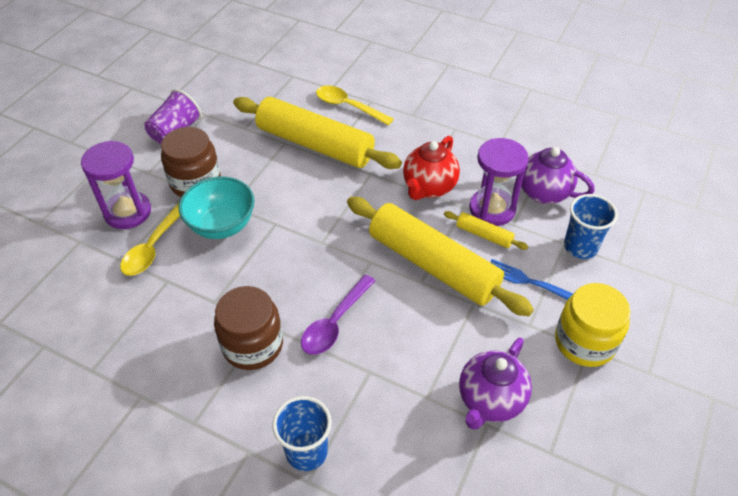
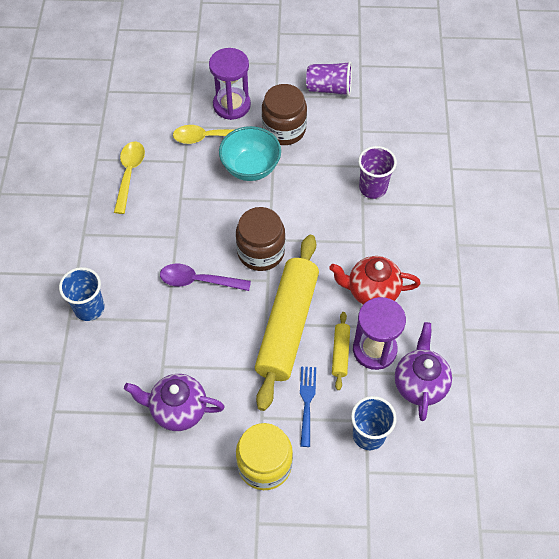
camera: 65 degrees right, 10 degrees up
brown jar [214,286,283,370] -> brown jar moved to [236,207,285,271]
yellow rolling pin [233,97,402,169] -> purple cup [358,146,397,199]
yellow spoon [316,86,394,126] -> yellow spoon moved to [114,141,145,214]

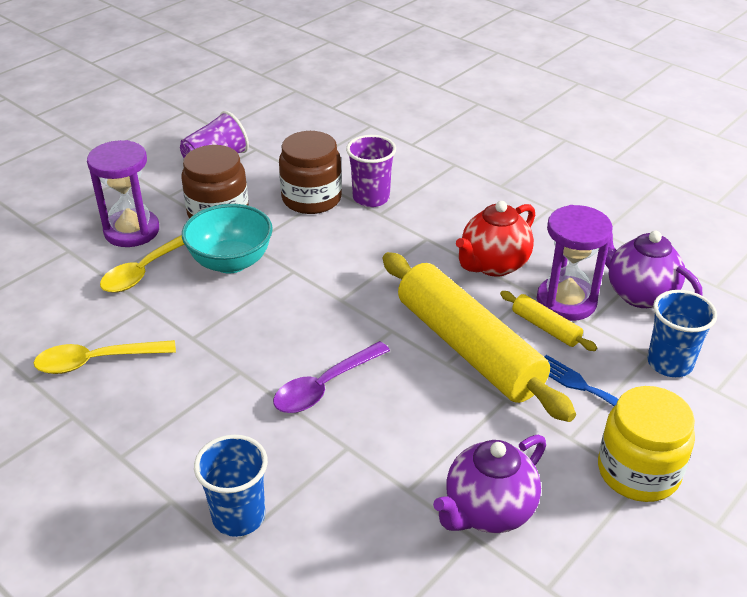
camera: 50 degrees left, 20 degrees down
yellow spoon [114,141,145,214] -> yellow spoon turned 60 degrees counterclockwise [34,340,176,374]
brown jar [236,207,285,271] -> brown jar moved to [279,131,342,214]

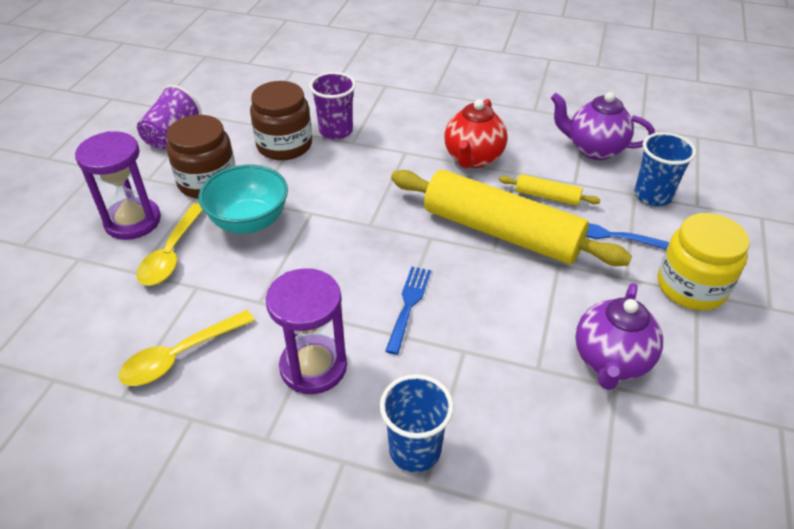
camera: 25 degrees left, 5 degrees up
purple spoon [273,341,390,413] -> blue fork [385,267,431,355]
purple hourglass [537,205,613,321] -> purple hourglass moved to [266,268,347,394]

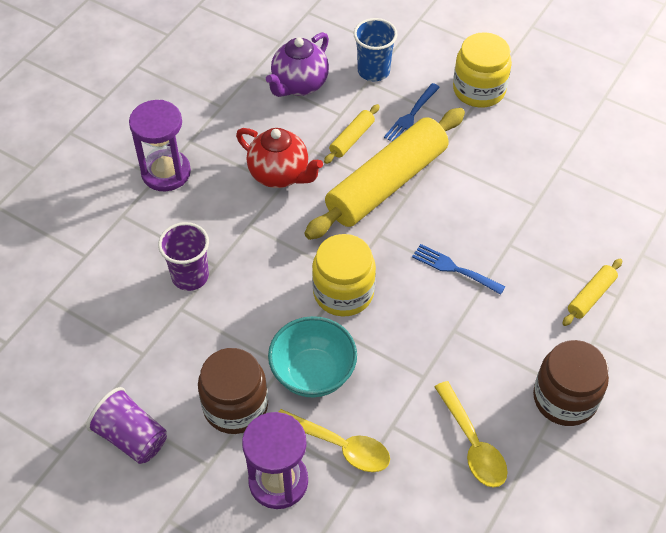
camera: 75 degrees left, 10 degrees up
brown jar [250,81,312,160] -> brown jar moved to [533,340,609,426]
purple hourglass [266,268,347,394] -> purple hourglass moved to [129,100,191,191]
blue cup [380,374,454,472] -> yellow rolling pin [562,258,622,326]
purple teapot [575,283,663,390] -> none
none -> yellow jar [312,234,376,316]

